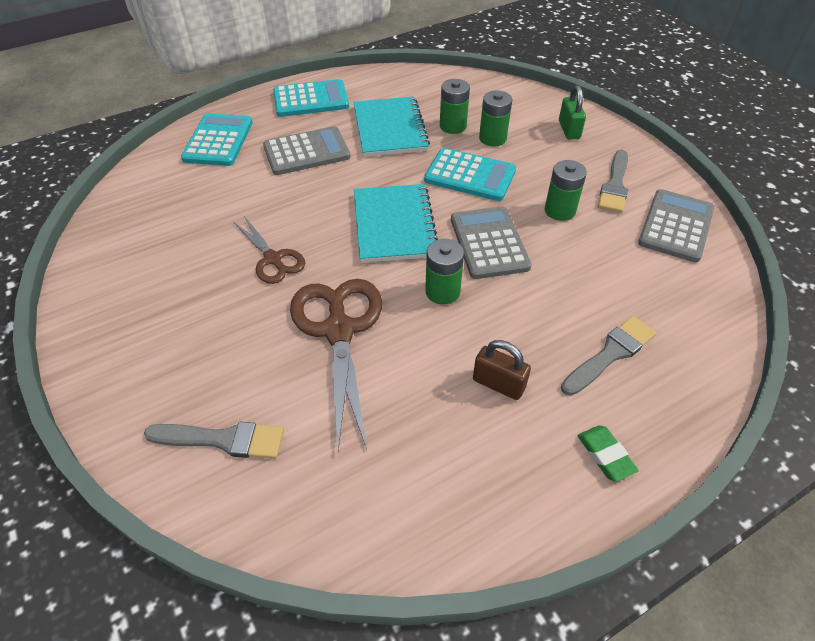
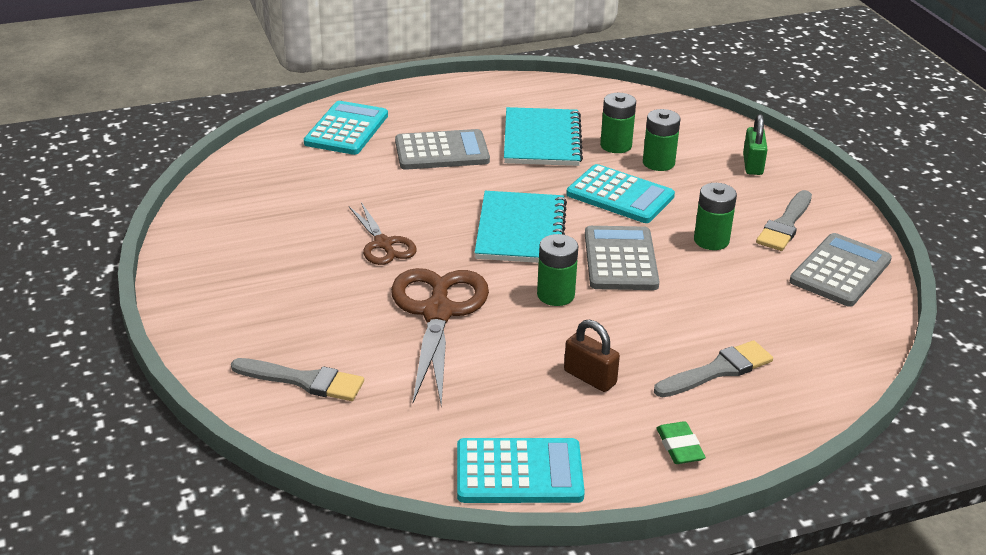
camera: 10 degrees right, 15 degrees down
turquoise calculator [273,79,349,117] -> turquoise calculator moved to [457,438,585,503]

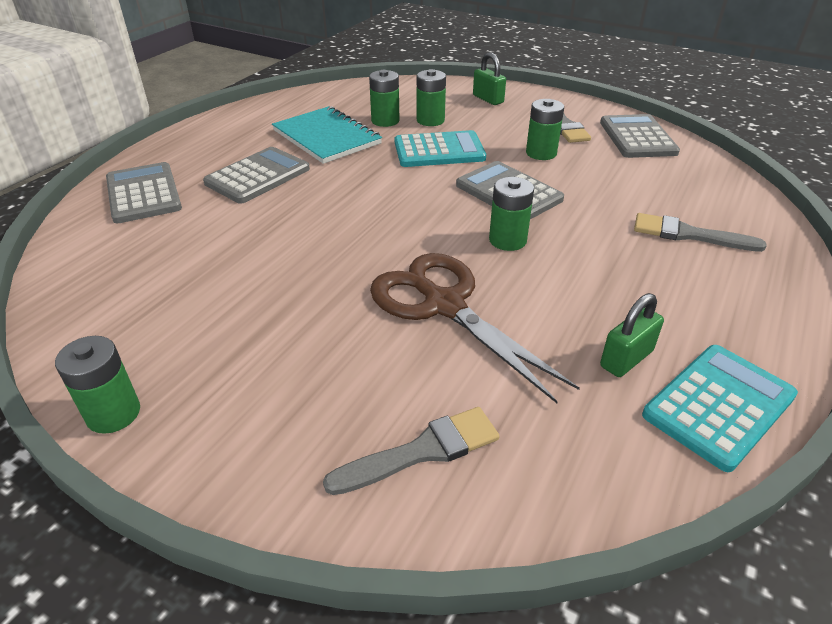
camera: 40 degrees left, 5 degrees up
turquoise calculator [304,101,388,155] -> grey calculator [106,162,182,224]
brown scissors [349,202,417,265] -> none
turquoise notebook [475,191,567,263] -> none
brown padlock [564,319,620,392] -> none
grey brush [654,340,773,398] -> grey brush turned 90 degrees counterclockwise [634,213,767,252]
green eraser [657,421,706,464] -> none
none -> green battery [55,336,140,434]
none -> green padlock [600,293,664,377]

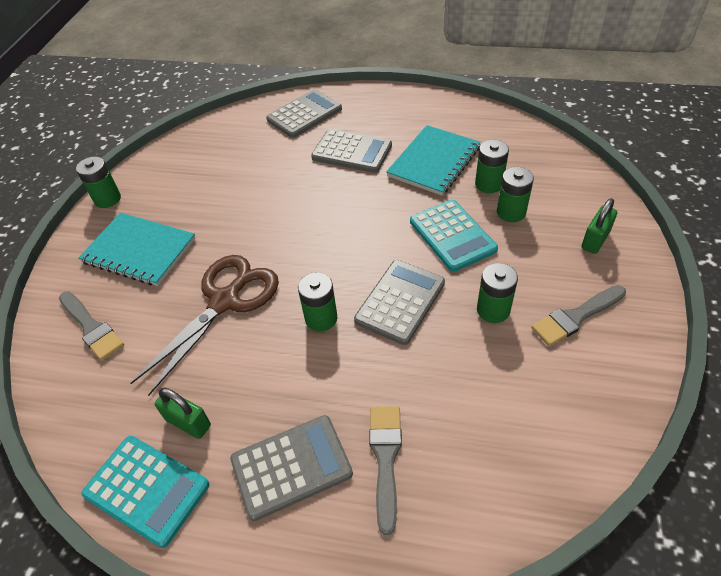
camera: 75 degrees right, 10 degrees up
grey calculator [600,114,680,158] -> grey calculator moved to [230,415,353,521]
none -> turquoise notebook [78,213,196,286]

